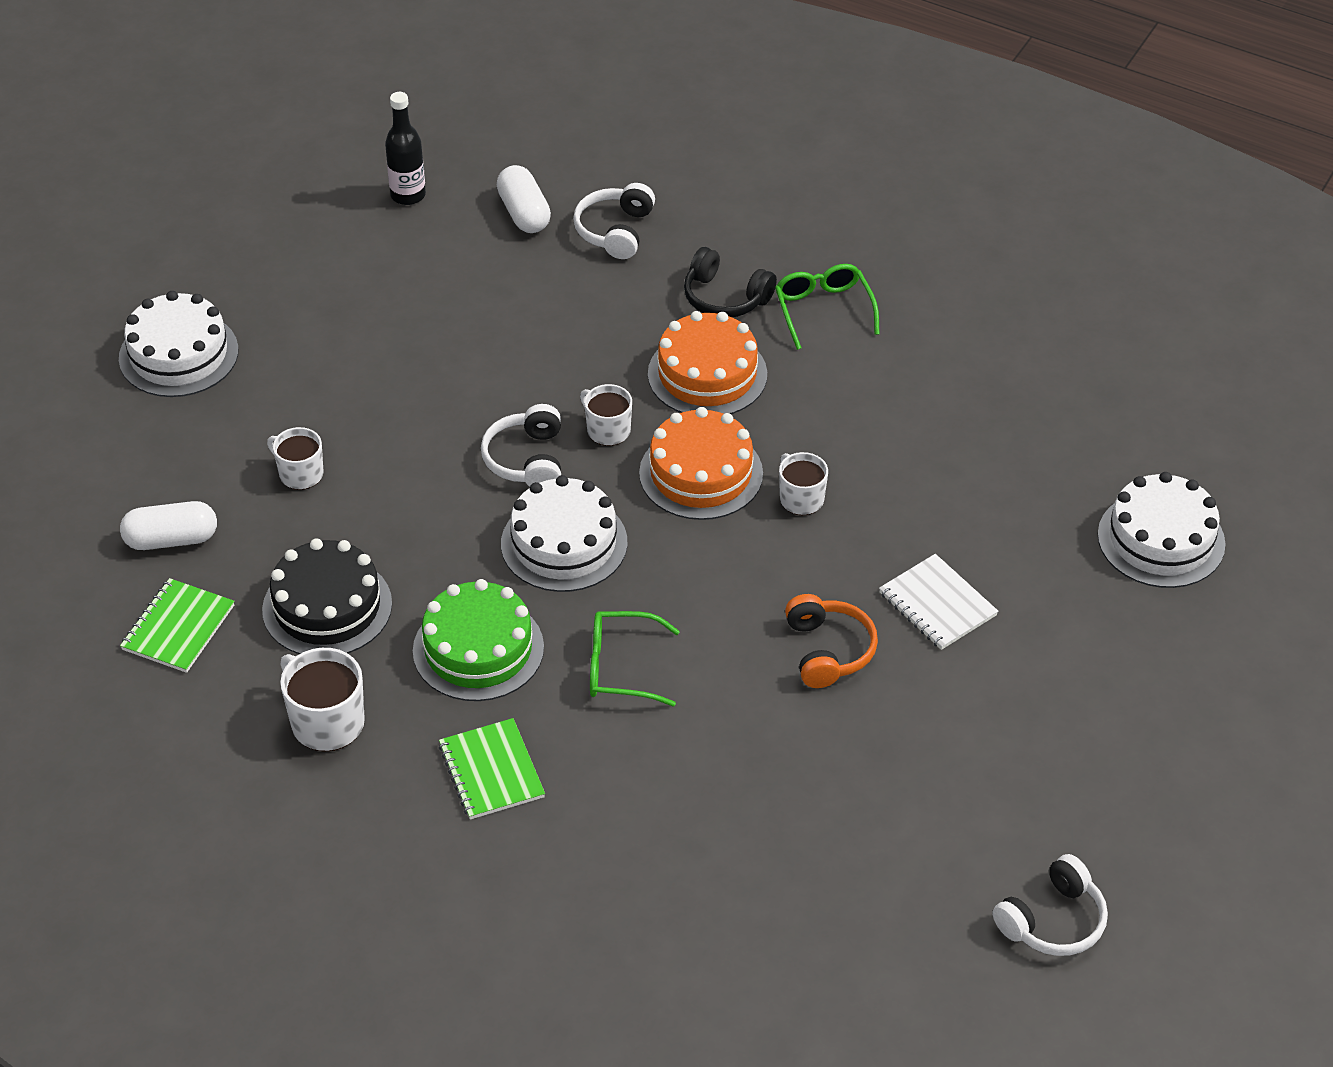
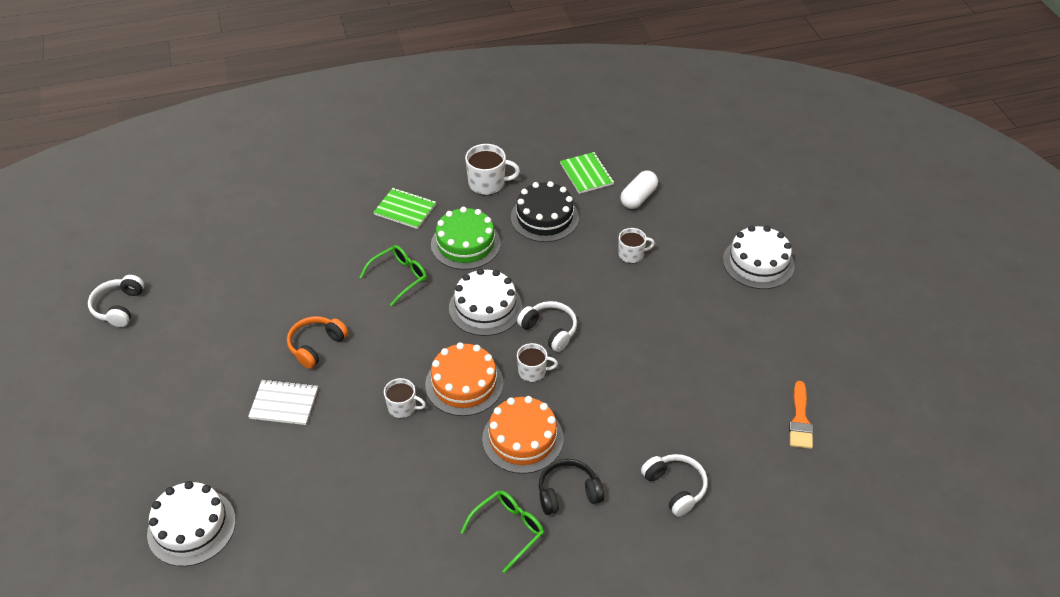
camera: 135 degrees right, 0 degrees up
black bottle [385,92,426,205] -> orange brush [789,381,813,449]
white capsule [497,165,551,233] -> none
green glasses [775,264,879,350] -> green glasses turned 75 degrees counterclockwise [460,490,544,573]
orange headphones [785,594,878,688] -> orange headphones turned 90 degrees clockwise [287,316,348,369]

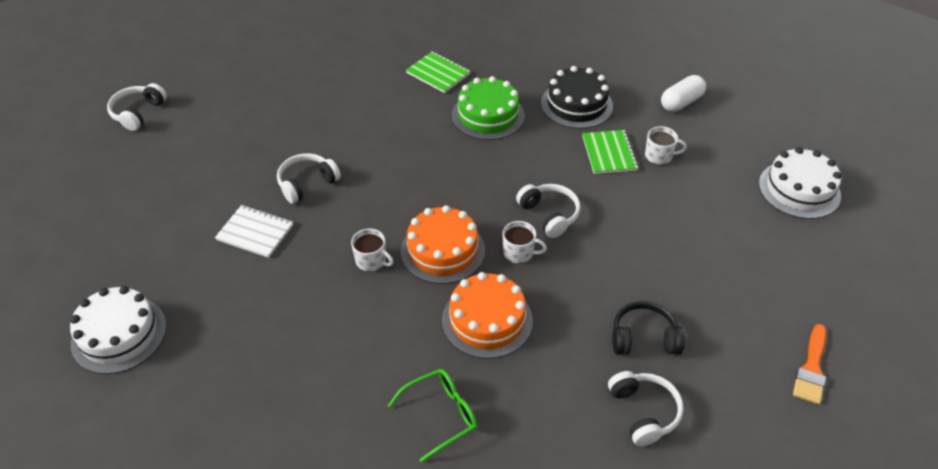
camera: 15 degrees right, 0 degrees up
orange headphones [287,316,348,369] -> white headphones [277,153,341,204]
green glasses [360,245,427,306] -> none
white cake [449,268,522,336] -> none
white mug [465,144,520,195] -> none
black headphones [539,459,604,515] -> black headphones moved to [612,301,685,355]
green notebook [560,152,614,194] -> green notebook moved to [582,130,639,174]

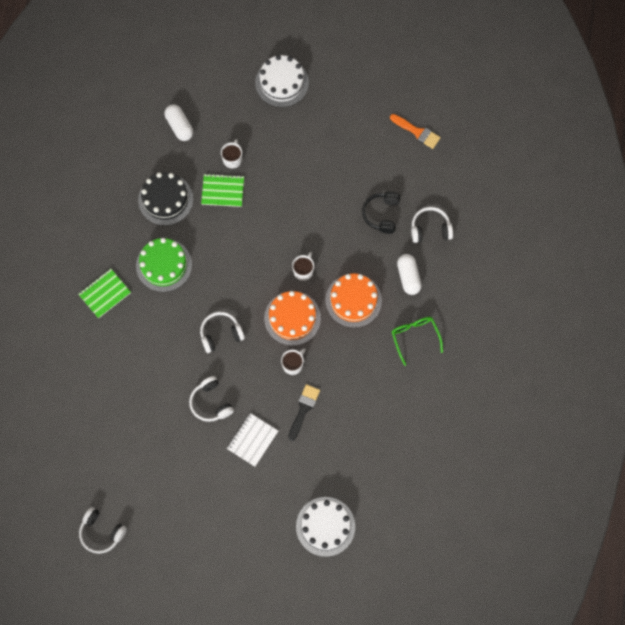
camera: 80 degrees left, 25 degrees up
white headphones [516,184,580,238] -> white headphones moved to [200,312,245,353]
none -> black brush [288,384,320,441]
none -> white capsule [397,254,422,295]

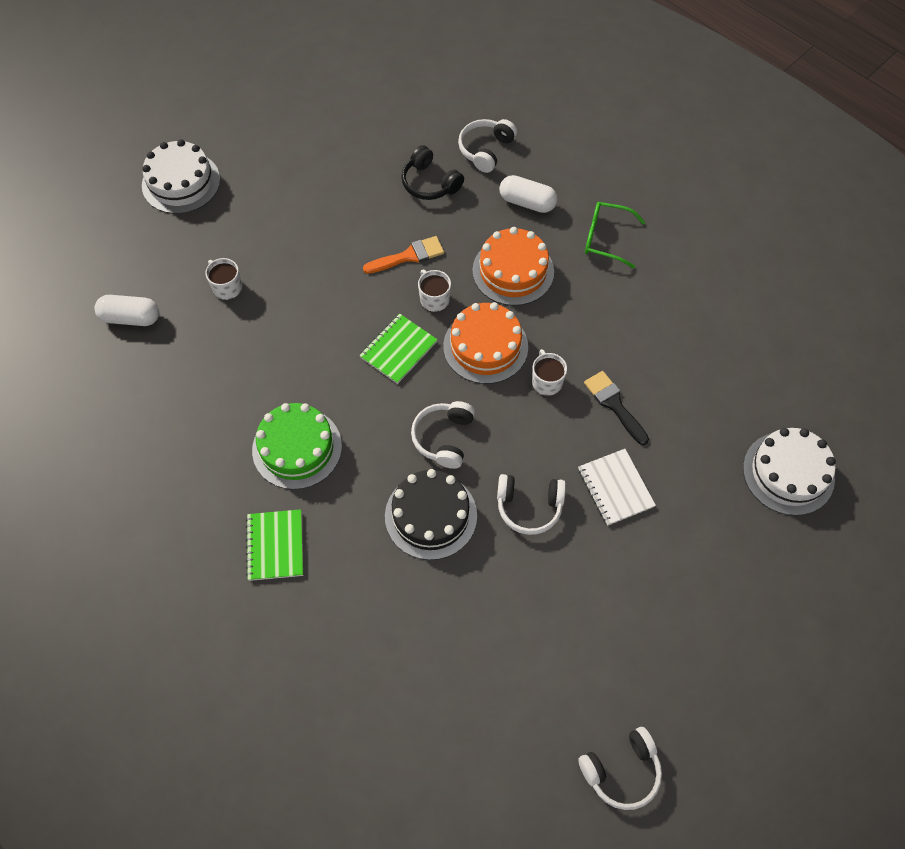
camera: 55 degrees left, 10 degrees down
black cake [138,172,193,226] -> black cake moved to [385,469,477,560]
green notebook [201,174,244,207] -> green notebook moved to [359,314,438,384]
orange brush [390,114,441,149] -> orange brush moved to [363,236,444,274]

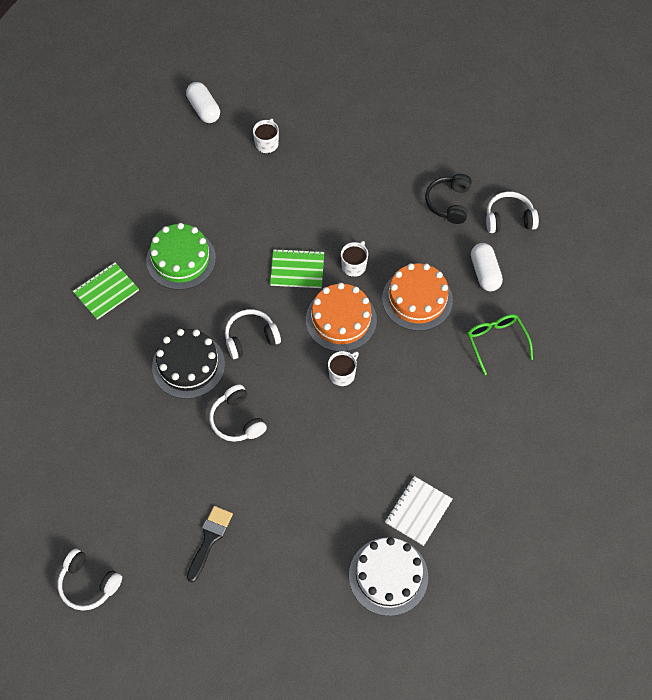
camera: 55 degrees right, 0 degrees up
white cake [142,139,220,214] -> none
orange brush [363,236,444,274] -> none
white notebook [578,449,656,526] -> white notebook moved to [385,476,453,546]
black brush [584,371,649,445] -> black brush moved to [187,506,233,582]

